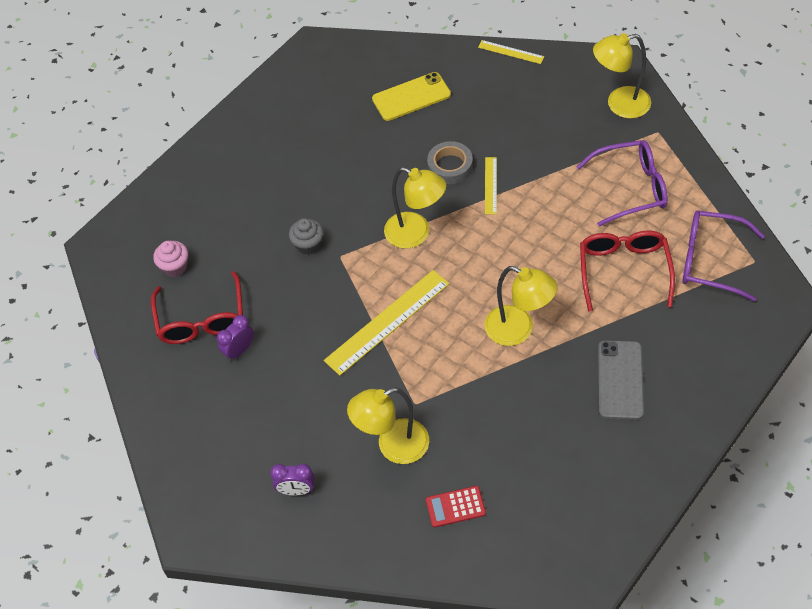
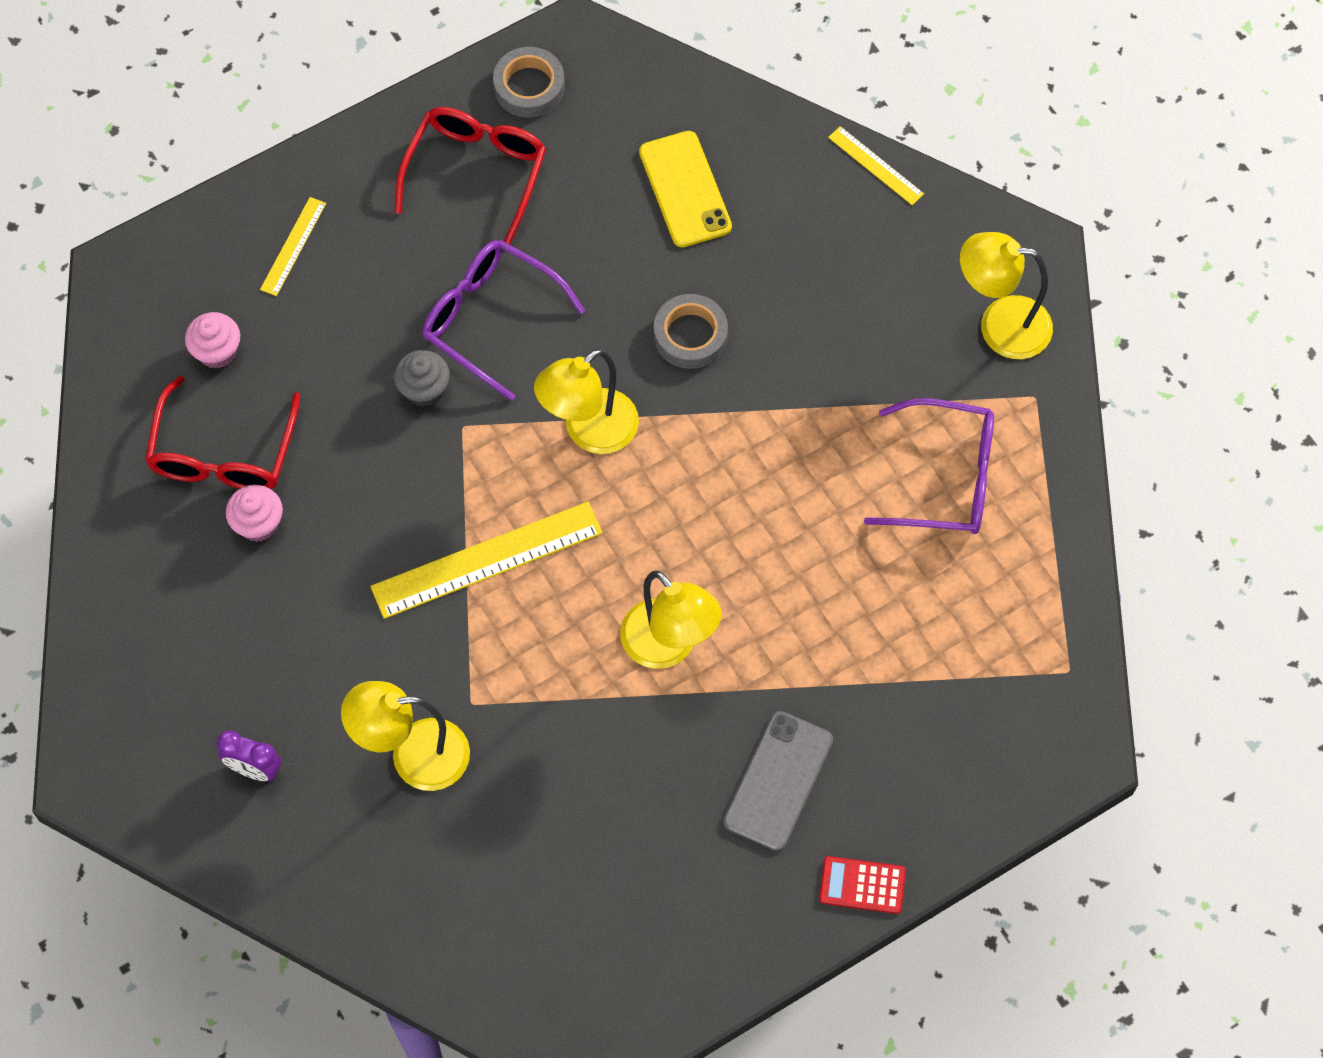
camera: 15 degrees right, 10 degrees up
purple clock [217,315,254,361] -> pink cupcake [226,485,283,542]
yellow phone [372,72,451,121] -> yellow phone turned 75 degrees clockwise [639,131,732,247]
yellow lamp [384,167,446,249] -> yellow lamp turned 90 degrees clockwise [534,349,639,454]
red calculator [426,486,486,527] -> red calculator moved to [819,856,906,914]
yellow ruler [485,157,497,214] -> yellow ruler moved to [260,197,326,296]
red glasses [580,230,675,312] -> red glasses moved to [394,107,546,245]
purple glasses [682,211,764,302] -> purple glasses moved to [422,240,585,401]
none -> grey tape [493,47,565,118]

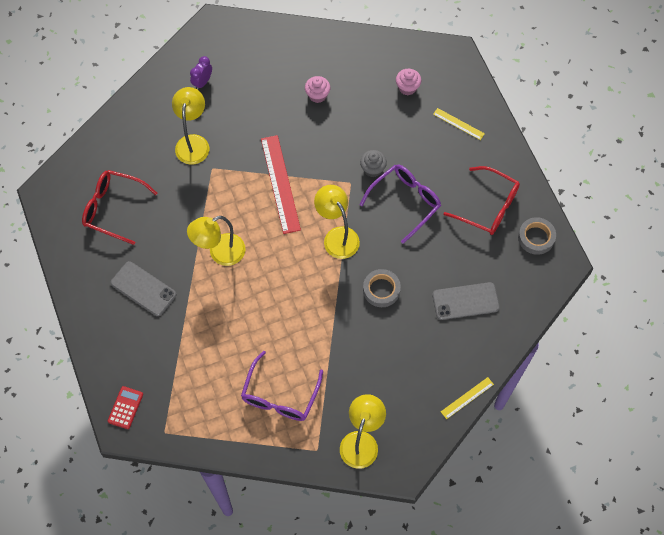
camera: 100 degrees right, 0 degrees up
red glasses [145,376,300,489] -> red glasses moved to [82,170,158,245]
yellow ruler [370,502,603,619] -> red ruler [261,135,301,234]
yellow phone [639,131,732,247] -> grey phone [432,282,500,320]
red calculator [819,856,906,914] -> red calculator moved to [108,386,143,429]

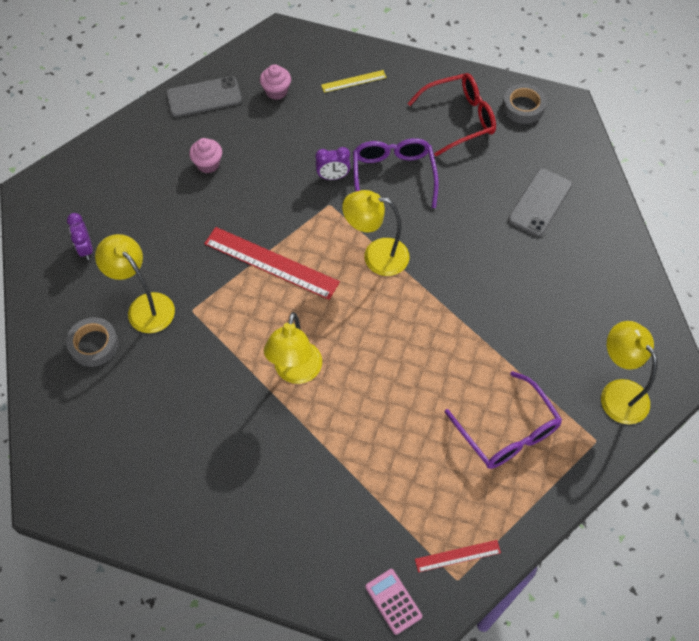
camera: 50 degrees left, 5 degrees down
red glasses [82,170,158,245] -> none
red calculator [108,386,143,429] -> pink calculator [365,569,422,635]
grey phone [111,261,176,316] -> grey phone moved to [166,76,242,117]
grey cupcake [360,150,387,177] -> purple clock [315,147,350,180]
grey tape [363,269,401,307] -> grey tape moved to [66,317,119,367]
yellow ruler [441,377,494,419] -> none
none -> red ruler [415,540,501,572]

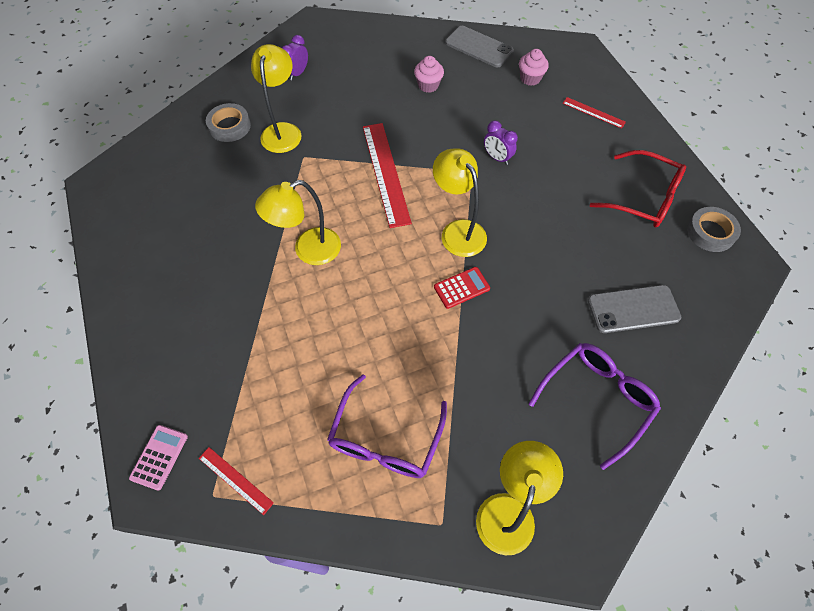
camera: 50 degrees right, 0 degrees up
yellow ruler [321,70,387,93] -> red ruler [563,97,626,129]
purple glasses [353,138,439,208] -> purple glasses moved to [528,343,661,470]
none -> red calculator [434,267,490,309]

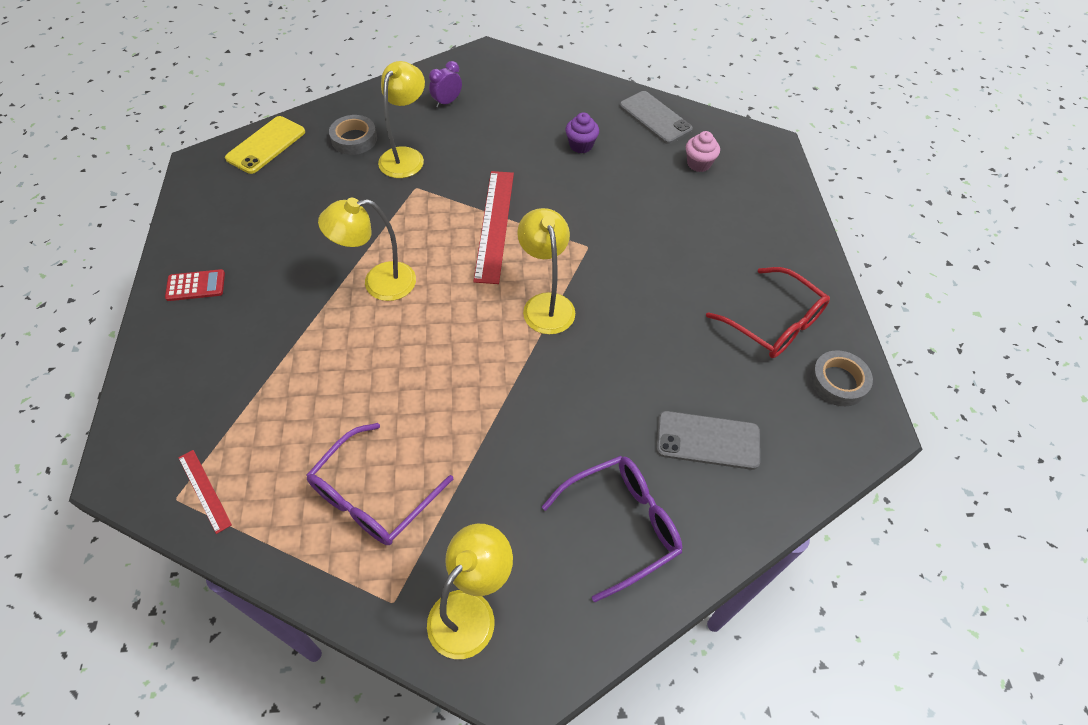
camera: 15 degrees right, 5 degrees down
pink calculator [129,425,188,491] -> none
pink cupcake [414,56,444,93] -> purple cupcake [565,112,599,153]
red calculator [434,267,490,309] -> red calculator moved to [165,269,225,301]
purple clock [484,121,518,165] -> none
red ruler [563,97,626,129] -> none
none -> yellow phone [225,116,305,174]

